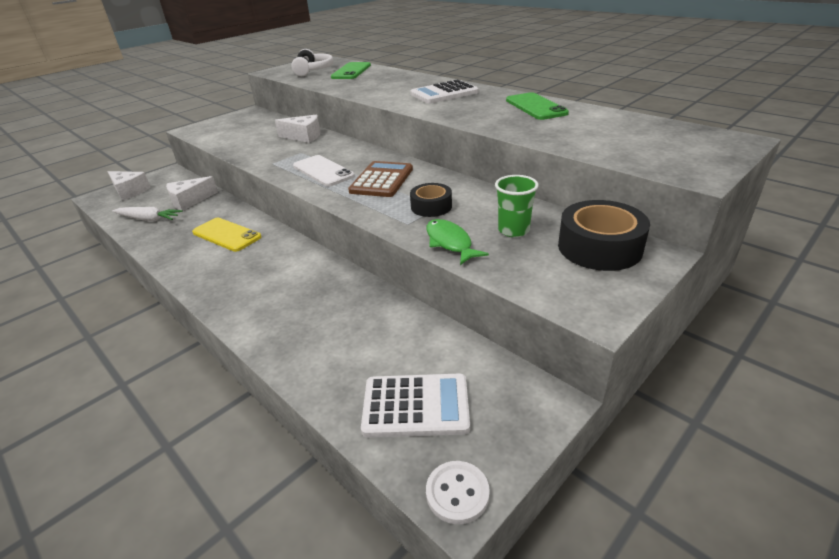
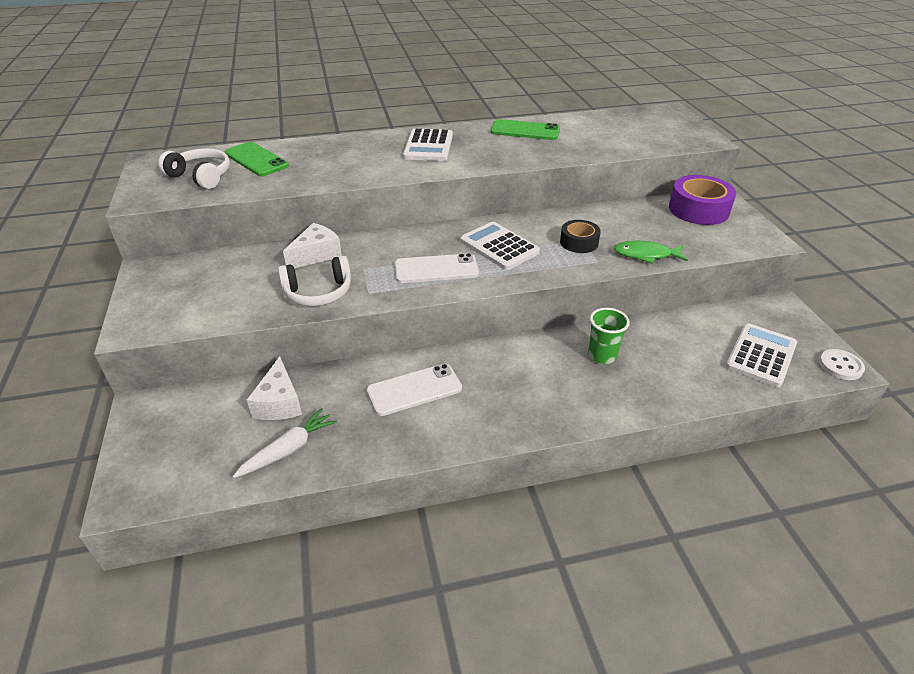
camera: 60 degrees left, 5 degrees up
white cheese [108,171,151,201] -> none
yellow phone [192,218,261,252] -> white phone [367,364,462,416]
brown calculator [348,161,413,197] -> white calculator [460,222,540,270]
green cup [495,175,539,237] -> green cup moved to [588,308,630,364]
black tape [558,200,650,271] -> purple tape [669,175,736,225]
none -> white headphones [278,256,351,306]

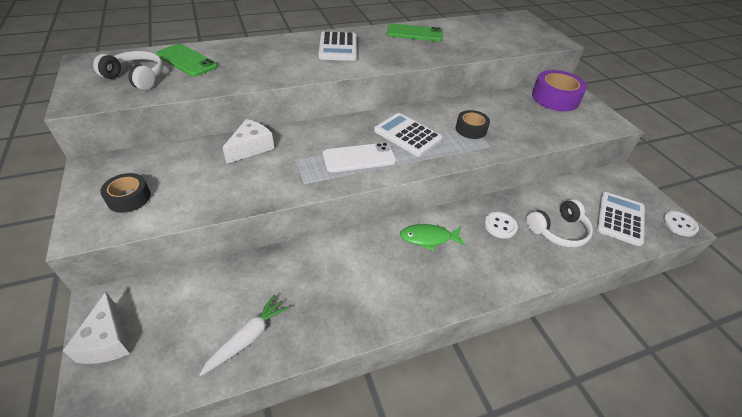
camera: 10 degrees left, 5 degrees up
white cheese [247,356,302,420] -> white cheese moved to [63,292,130,364]
white headphones [278,256,351,306] -> white headphones moved to [526,199,593,247]
white phone [367,364,462,416] -> none
green cup [588,308,630,364] -> white button [484,212,518,239]
green fish [614,241,688,264] -> green fish moved to [400,224,465,251]
none -> black tape [100,173,151,213]

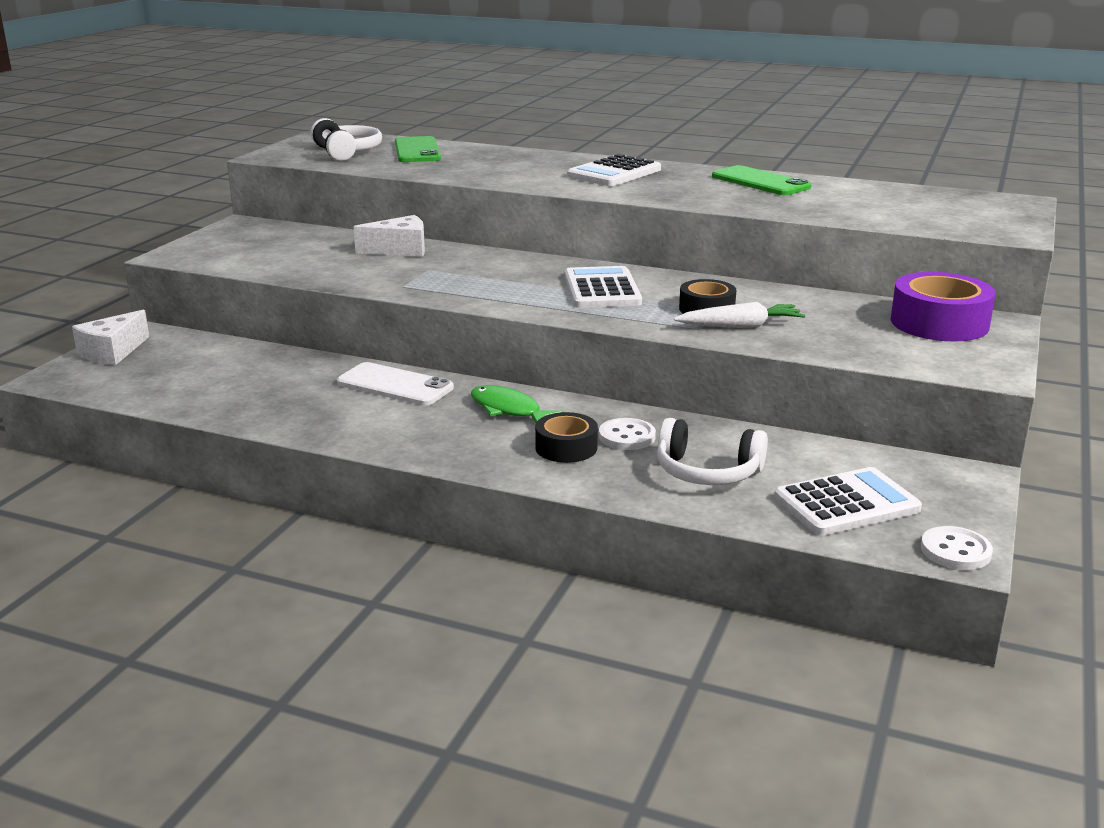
camera: 45 degrees right, 20 degrees down
black tape [100,173,151,213] -> black tape moved to [535,412,598,463]
white carrot [199,295,290,376] -> white carrot moved to [674,302,805,328]
white phone [323,142,396,172] -> white phone moved to [337,362,454,405]

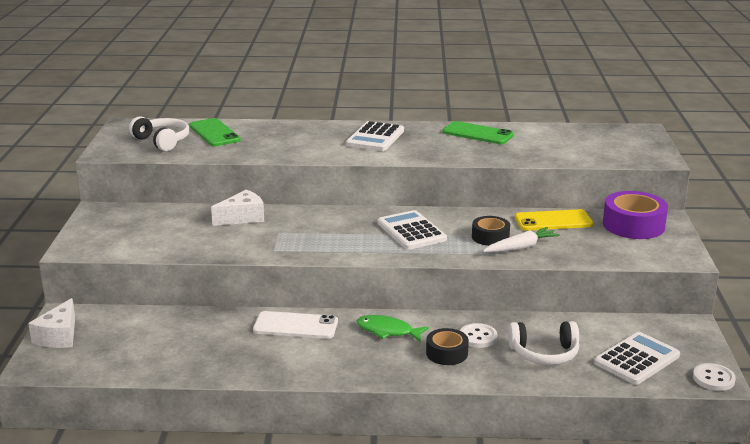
camera: 20 degrees left, 0 degrees up
none -> yellow phone [515,209,593,231]

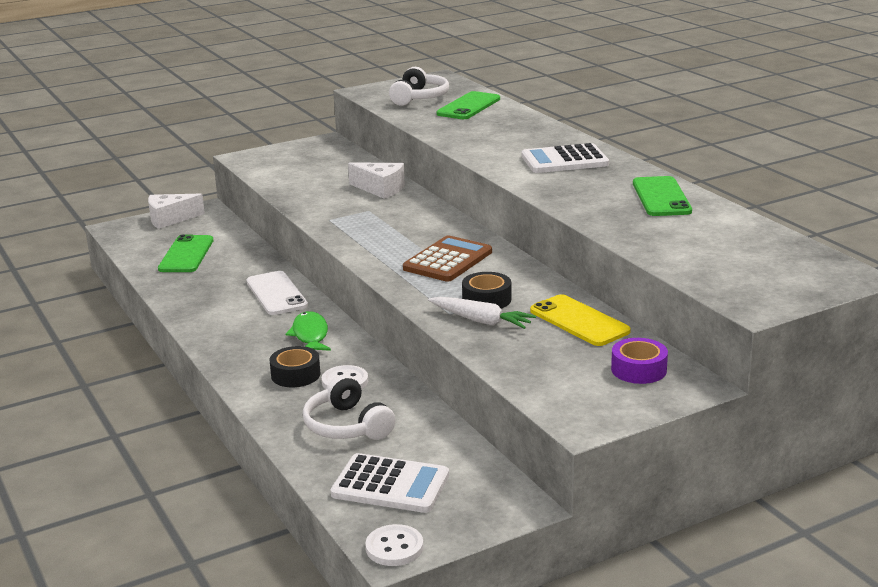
camera: 60 degrees right, 0 degrees up
white calculator [378,210,447,250] -> brown calculator [403,235,492,282]
purple tape [603,191,668,239] -> purple tape [611,338,668,384], size x0.60
none -> green phone [158,234,213,272]

